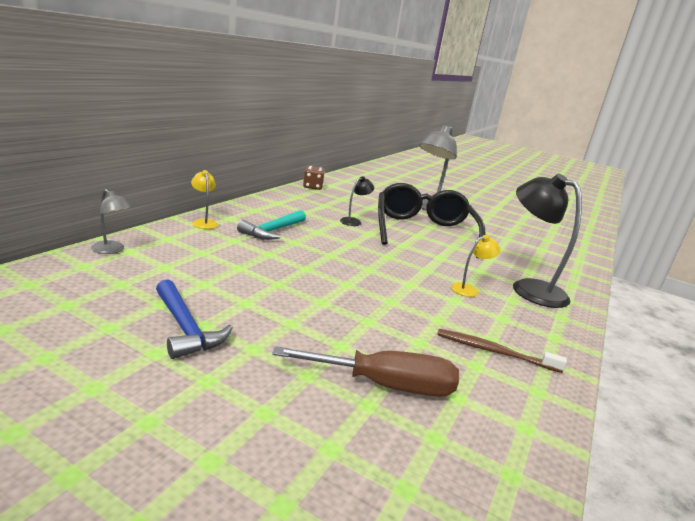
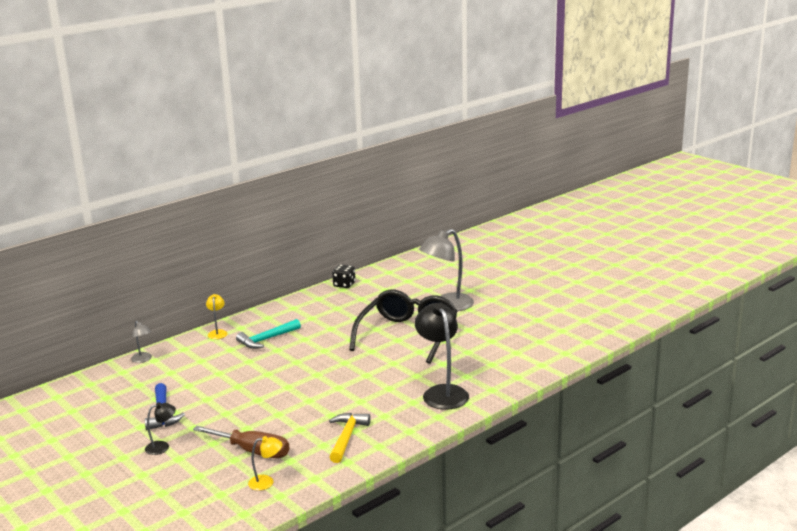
camera: 25 degrees right, 0 degrees up
brown dice [303,166,325,190] -> black dice [332,264,356,288]
black lamp [340,176,374,226] -> black lamp moved to [145,402,176,455]
brown toothbrush [437,329,567,373] -> yellow hammer [329,413,371,463]
yellow lamp [451,235,501,297] -> yellow lamp moved to [248,436,282,491]

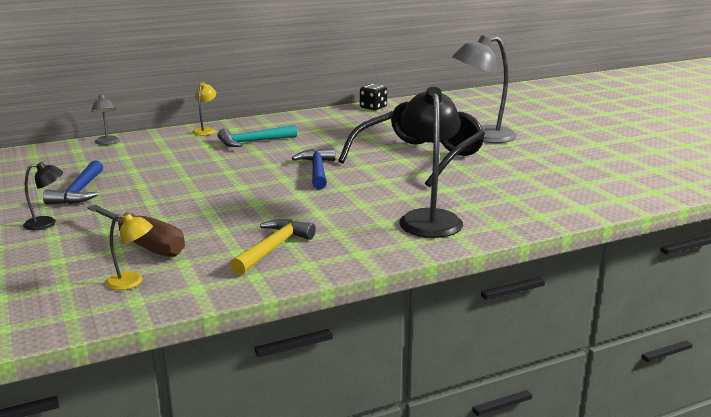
camera: 15 degrees right, 0 degrees up
none -> blue hammer [292,148,335,189]

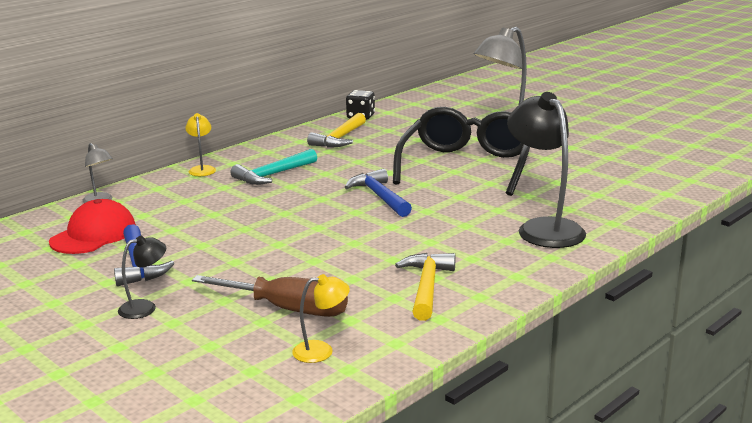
camera: 20 degrees left, 0 degrees up
none -> red cap [49,199,136,254]
none -> yellow hammer [307,113,366,148]

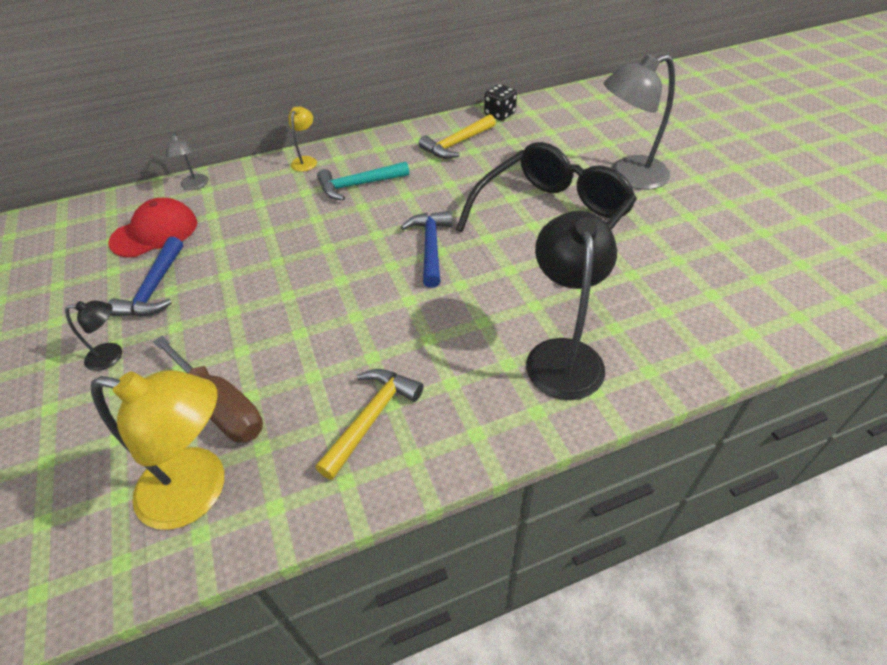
camera: 25 degrees right, 25 degrees up
yellow lamp [292,274,350,363] -> yellow lamp [91,370,224,530], size x2.07

